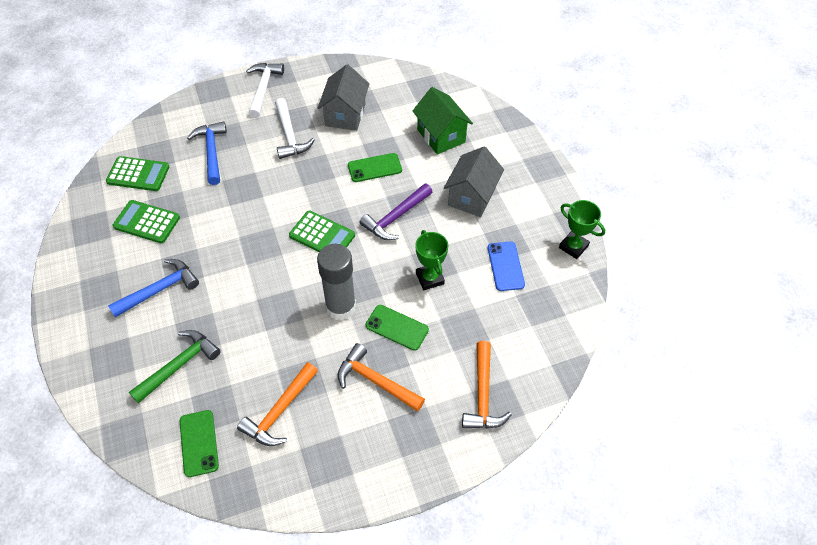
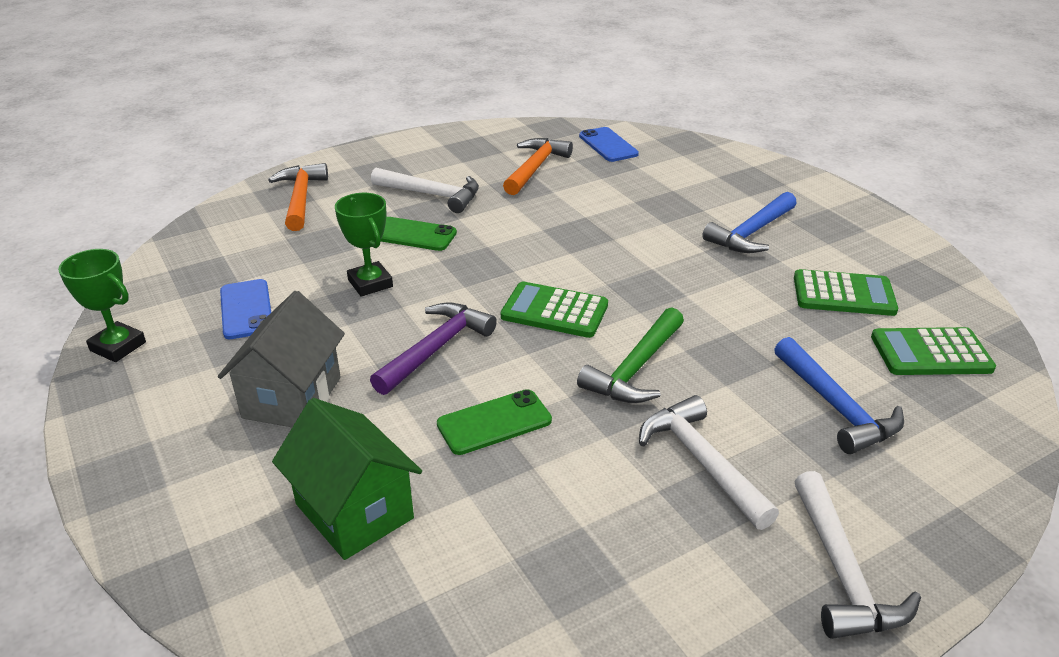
camera: 170 degrees right, 20 degrees down
green hammer [129,330,220,404] -> green hammer moved to [577,307,684,403]
green phone [180,410,219,477] -> blue phone [579,127,639,162]
grey glue stick [317,244,356,320] -> none
grey house [318,64,369,131] -> none
orange hammer [338,343,425,412] -> white hammer [371,168,479,213]

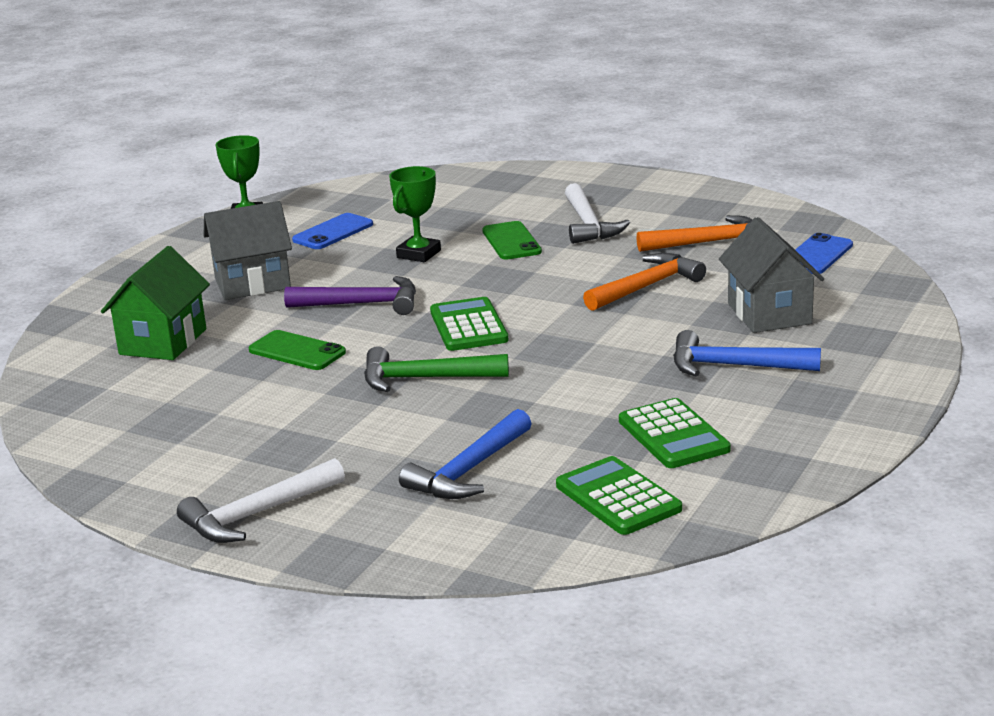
camera: 60 degrees right, 10 degrees down
orange hammer [268,163,328,231] -> orange hammer moved to [583,253,706,311]
white hammer [639,395,779,530] -> none
none -> grey house [719,217,824,333]

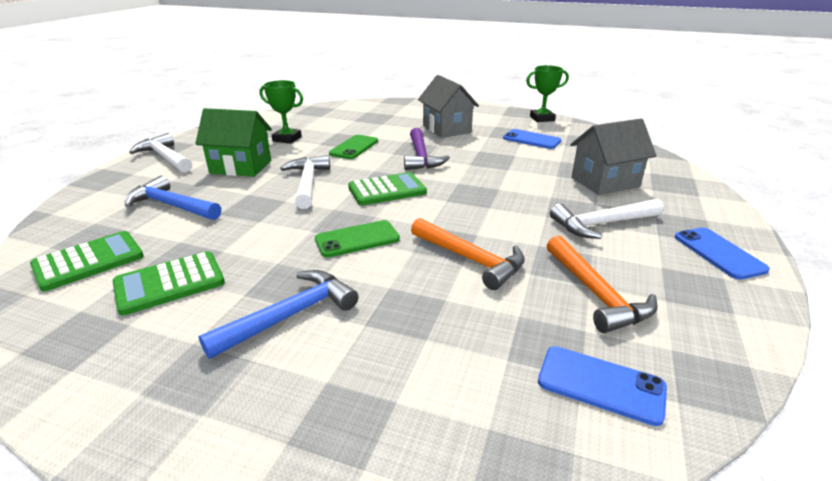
camera: 80 degrees right, 5 degrees up
green house [101,246,210,360] -> green house moved to [195,108,272,177]
green hammer [364,346,509,392] -> white hammer [280,155,330,209]
green trophy [389,166,441,262] -> green trophy moved to [260,80,303,144]
green phone [482,221,542,259] -> green phone moved to [315,220,400,258]
blue hammer [673,330,821,376] -> blue hammer turned 45 degrees clockwise [198,270,358,359]
grey house [719,217,824,333] -> grey house moved to [571,119,656,195]
none -> blue phone [675,227,770,280]

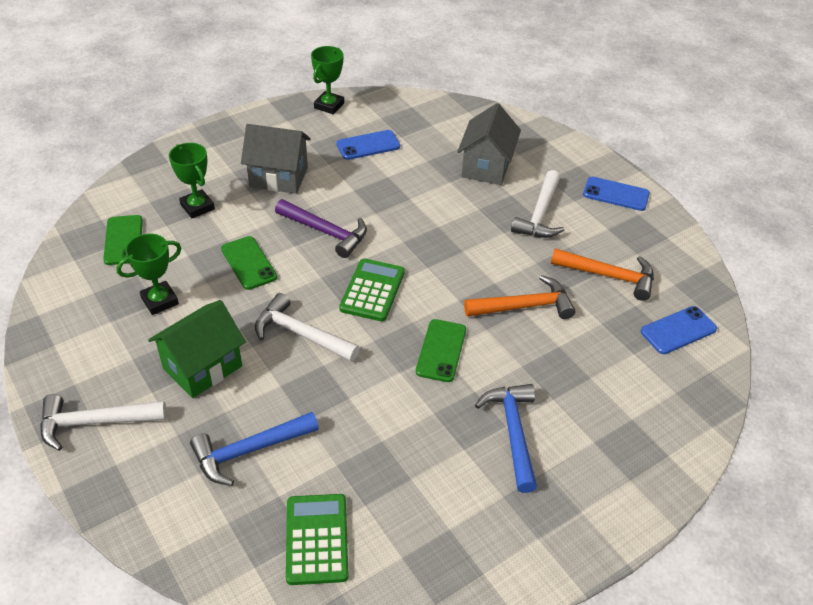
camera: 55 degrees left, 15 degrees up
green calculator [113,251,225,316] -> none
none -> green phone [103,215,143,265]
none -> green trophy [169,143,215,218]

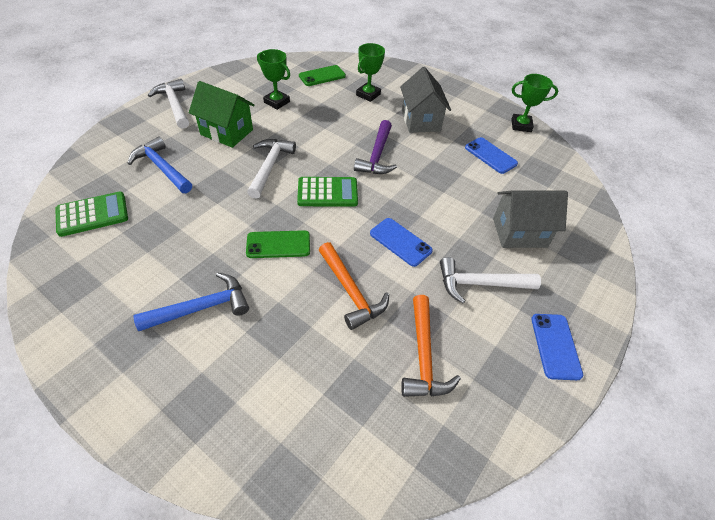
camera: 70 degrees right, 5 degrees up
green phone [221,236,277,290] -> none
blue phone [641,306,717,354] -> blue phone moved to [370,218,433,267]

